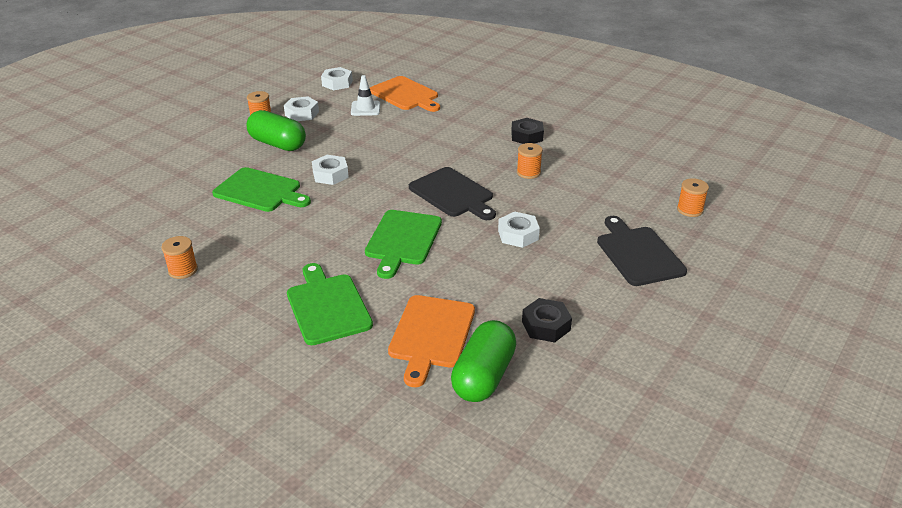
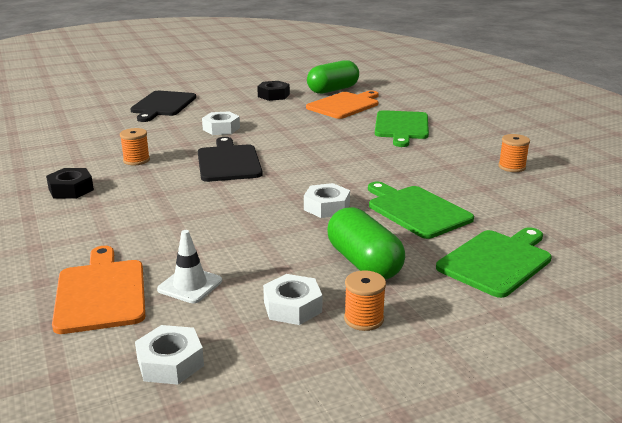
camera: 150 degrees left, 10 degrees down
green cutting board [365,210,442,279] -> green cutting board moved to [436,227,552,298]
orange spool [677,178,709,217] -> none

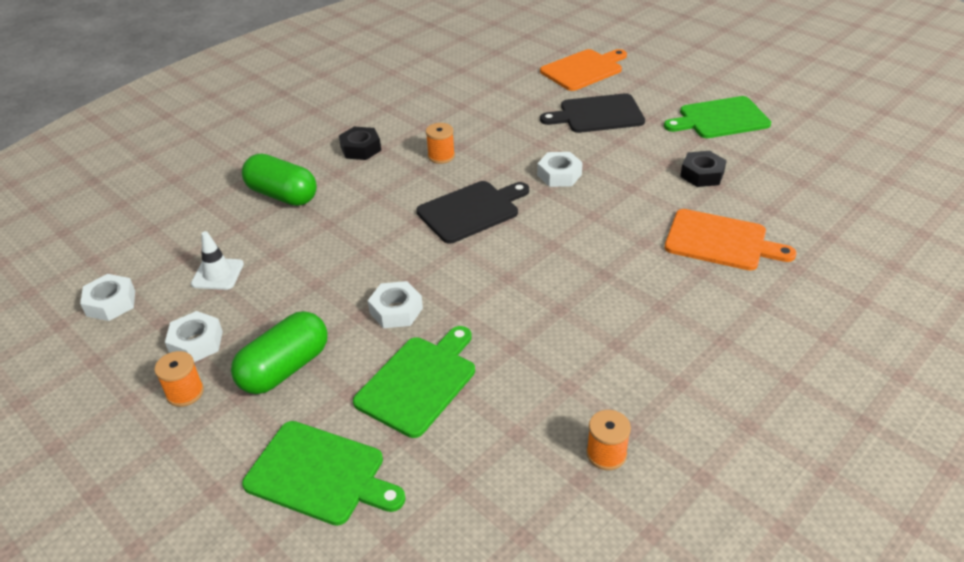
camera: 70 degrees right, 15 degrees up
orange cutting board [52,246,145,334] -> orange cutting board moved to [540,49,627,91]
green capsule [307,60,359,94] -> green capsule moved to [242,154,317,206]
green cutting board [375,110,429,147] -> green cutting board moved to [664,96,771,138]

